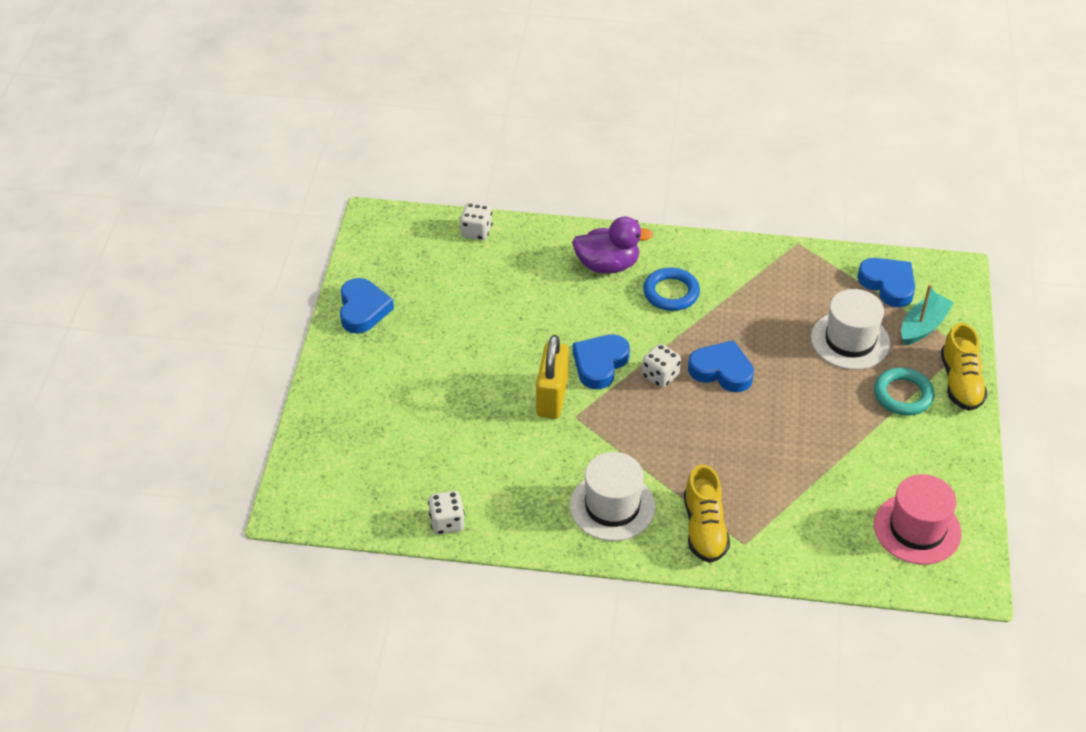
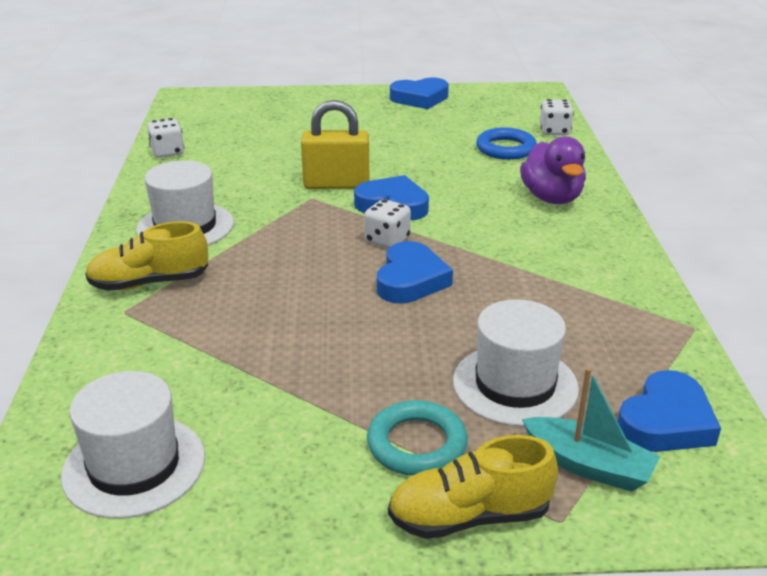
camera: 80 degrees right, 15 degrees down
blue ring [643,267,700,311] -> blue ring moved to [476,127,537,160]
pink hat [874,474,962,565] -> white hat [61,371,205,519]

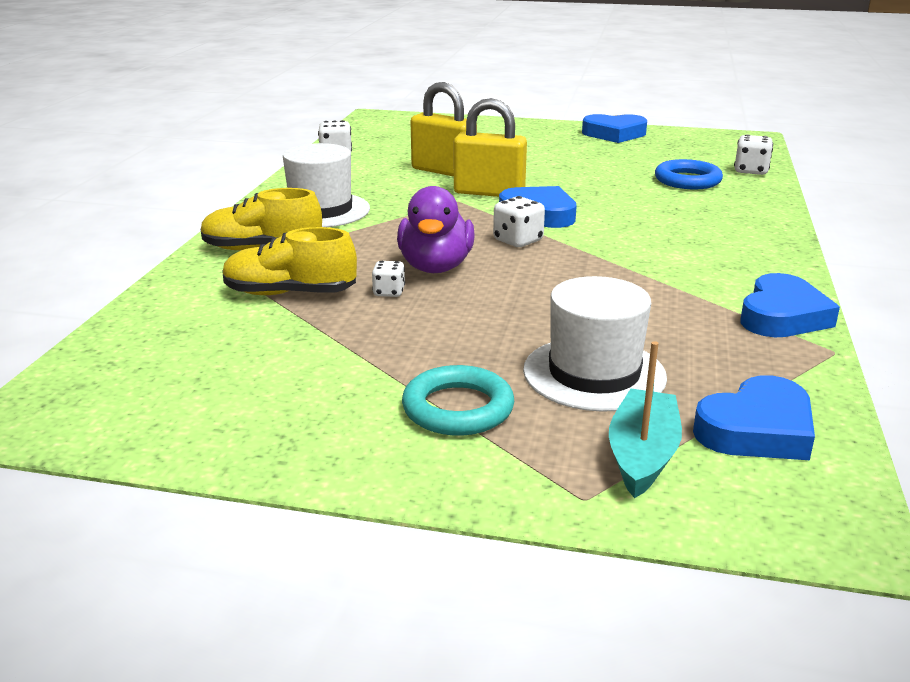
camera: 15 degrees right, 5 degrees down
white hat [61,371,205,519] -> none
blue heart [377,241,453,303] -> blue heart moved to [741,273,840,337]
yellow shoe [388,435,558,539] -> yellow shoe moved to [223,227,357,295]
purple duck [520,136,586,204] -> purple duck moved to [397,186,475,273]
turquoise boat [522,367,660,492] -> turquoise boat turned 120 degrees counterclockwise [609,341,682,498]
none -> white dice [372,261,405,297]
none -> yellow padlock [410,82,477,177]

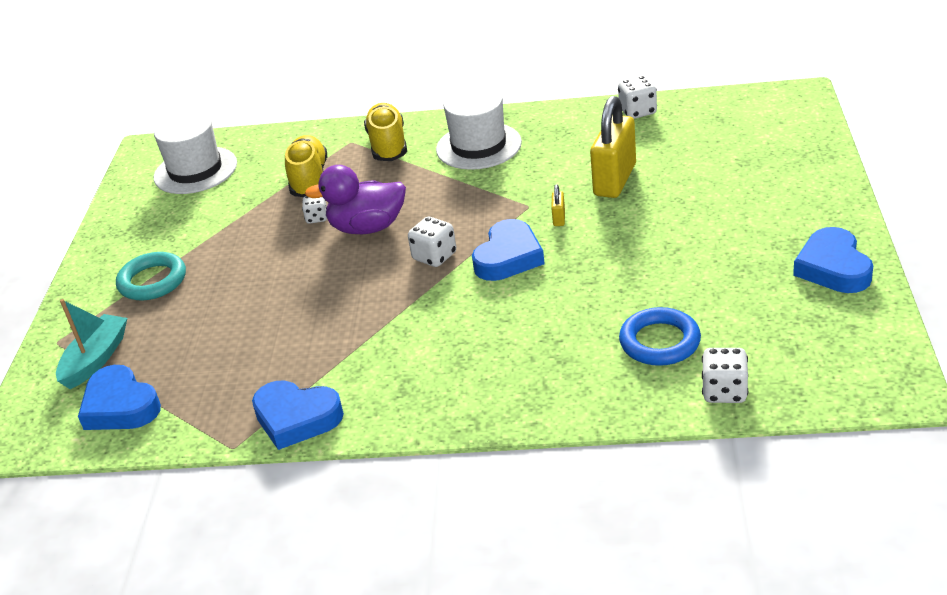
camera: 85 degrees right, 10 degrees up
yellow padlock [454,98,527,197] -> yellow padlock [551,185,565,226], size x0.41
white hat [523,276,667,412] -> white hat moved to [154,112,237,194]
turquoise boat [609,341,682,498] -> turquoise boat turned 75 degrees counterclockwise [56,299,127,389]

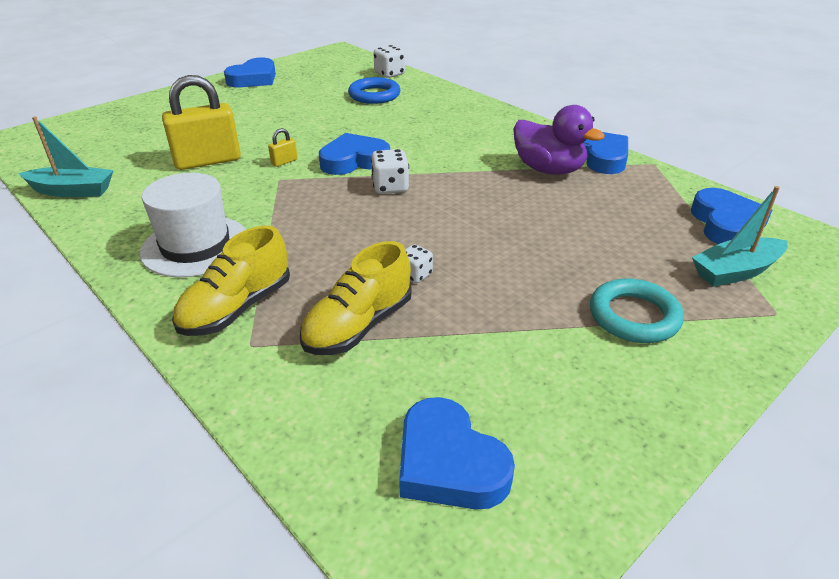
camera: 140 degrees left, 0 degrees up
white hat [154,112,237,194] -> blue heart [399,397,515,510]
purple duck [305,165,406,234] -> purple duck moved to [513,105,605,175]
white dice [618,76,657,119] -> turquoise boat [18,116,113,197]

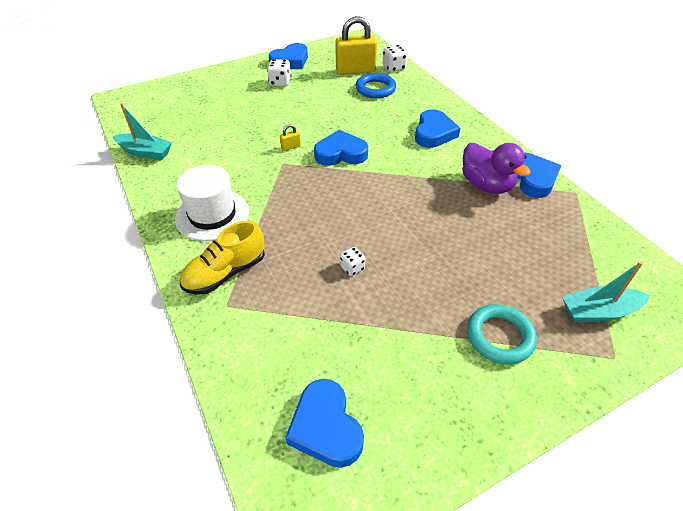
camera: 15 degrees right, 10 degrees up
yellow padlock [162,75,241,170] -> yellow padlock moved to [335,16,377,75]
yellow shoe [300,241,411,355] -> none
white dice [371,149,409,194] -> white dice moved to [267,59,291,86]
blue heart [691,188,772,244] -> blue heart moved to [415,109,460,148]

